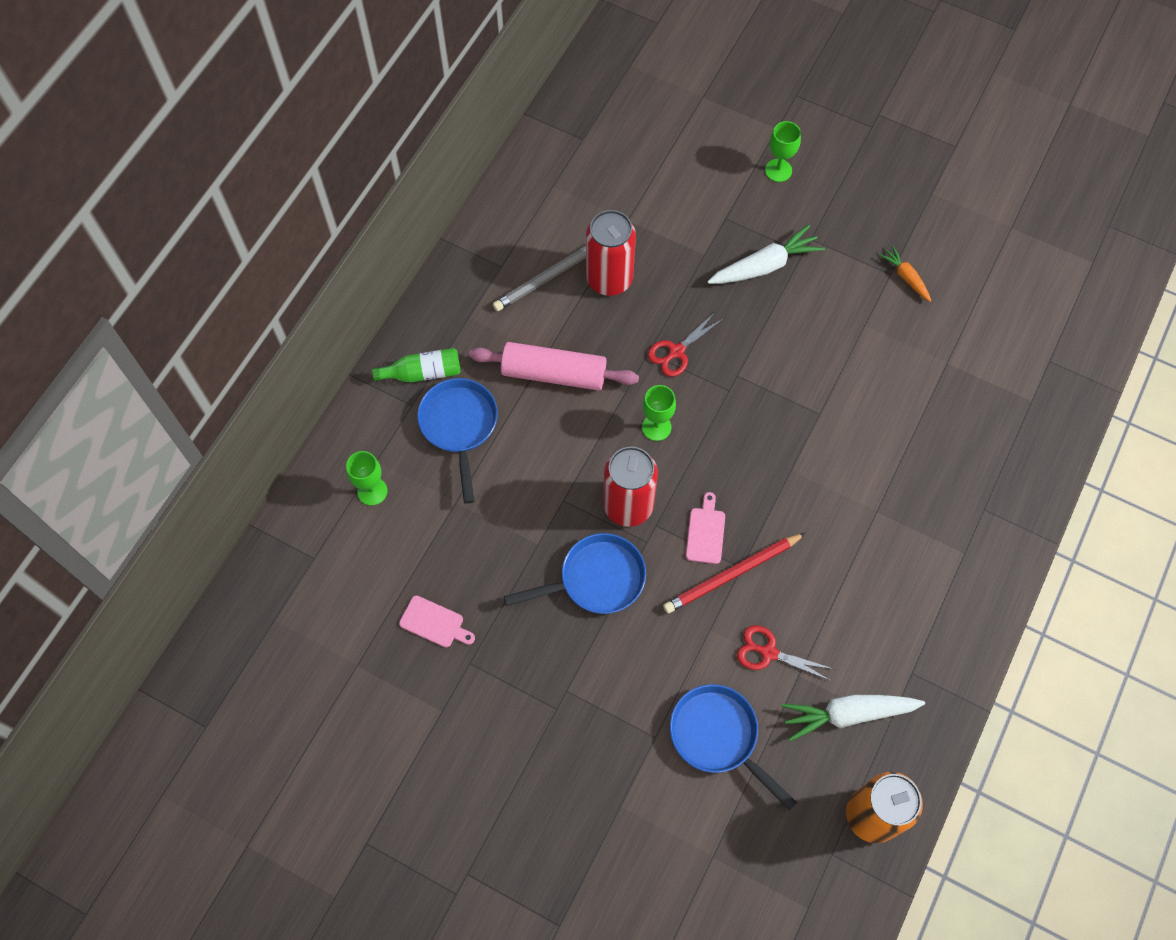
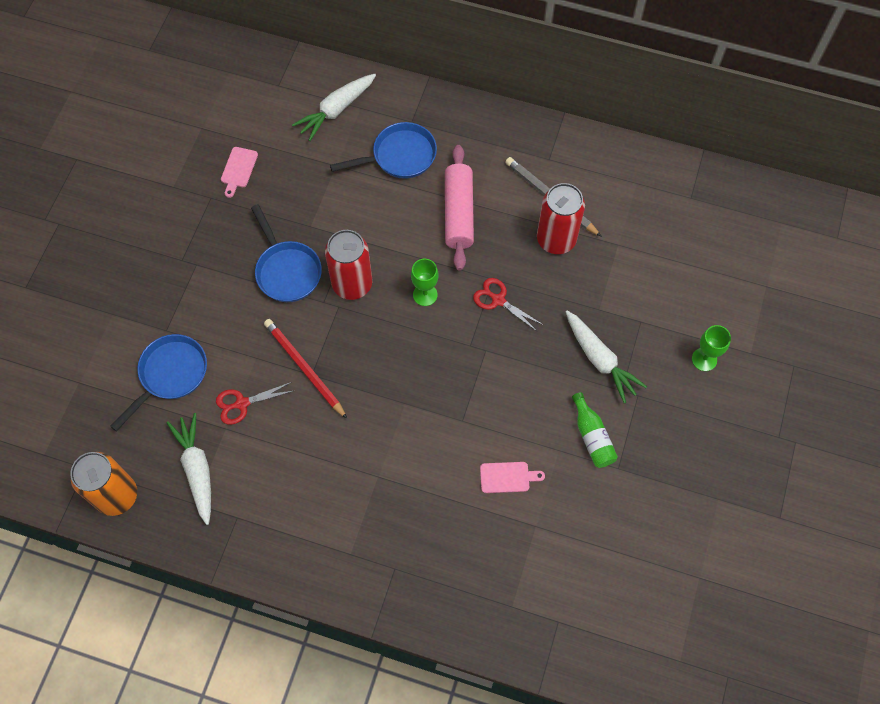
camera: 80 degrees right, 0 degrees up
green goblet [346,451,388,506] -> white carrot [292,74,376,141]
green bottle [372,348,461,382] -> green bottle moved to [572,392,618,468]
pink cutting board [686,492,725,564] -> pink cutting board moved to [480,462,545,493]
red scissors [737,625,833,681] -> red scissors turned 120 degrees counterclockwise [216,382,293,425]
orange carrot [879,245,931,302] -> none

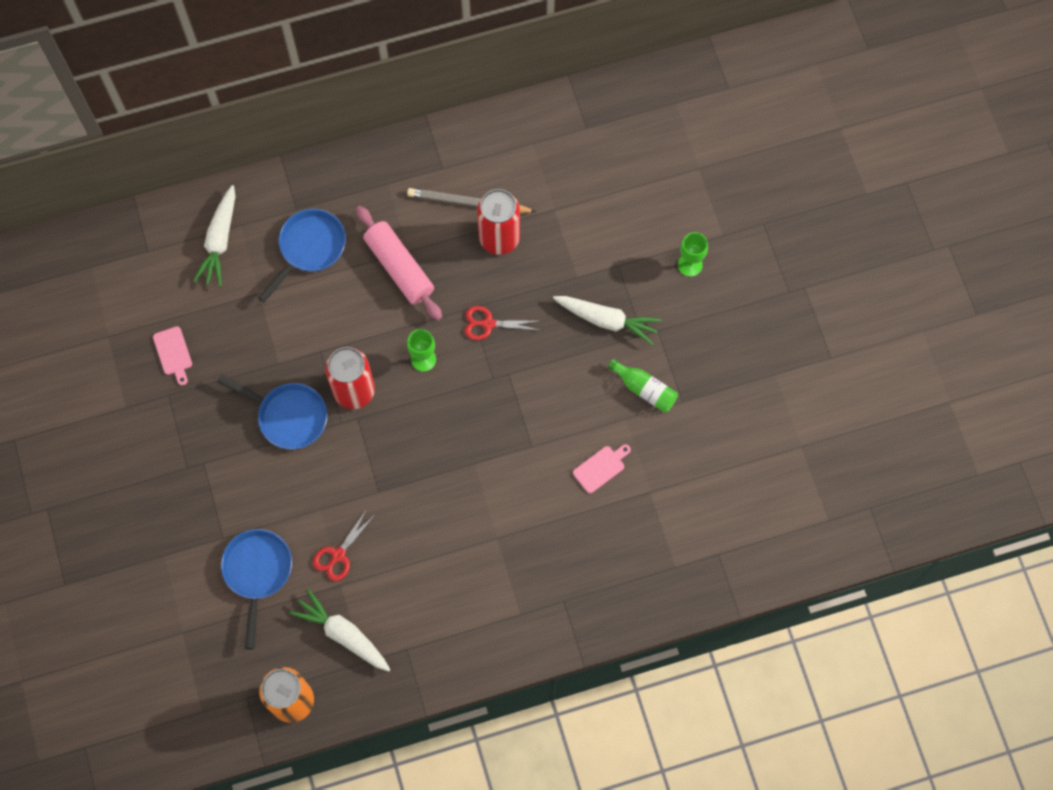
camera: 35 degrees left, 5 degrees up
red pencil [264,319,347,419] -> none

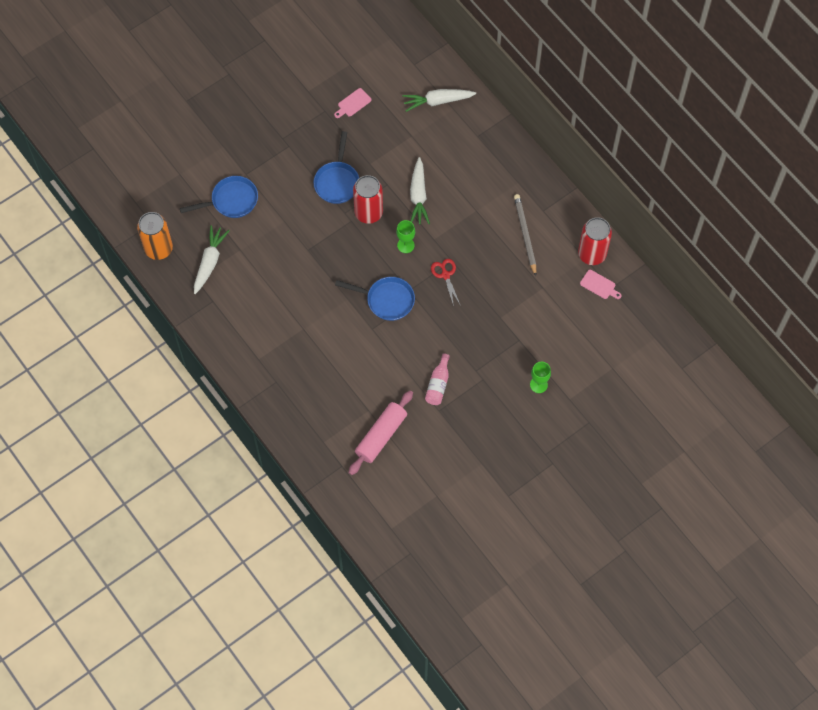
camera: 70 degrees right, 5 degrees down
blue pan [258,209,346,302] -> blue pan moved to [335,277,415,321]
red scissors [313,509,374,581] -> none
pink rolling pin [356,206,442,321] -> pink rolling pin moved to [349,391,413,475]
red can [477,189,520,255] -> red can moved to [578,217,612,265]
white carrot [553,296,662,345] -> white carrot moved to [410,157,430,224]
pink cutting board [573,444,631,493] -> pink cutting board moved to [580,270,622,299]
green bottle [608,359,678,413] -> pink bottle [425,354,450,405]

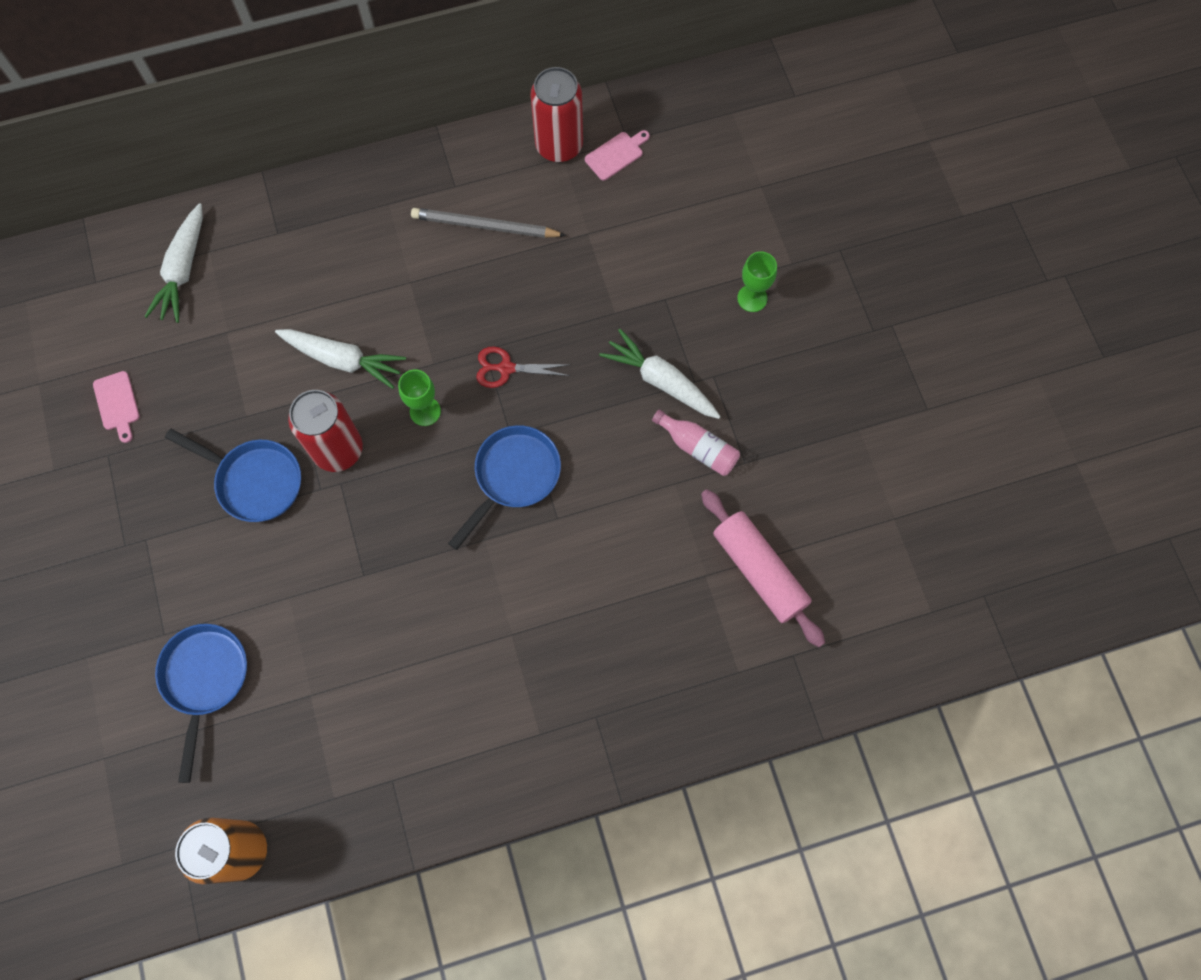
camera: 70 degrees left, 5 degrees up
white carrot [194,225,230,294] -> white carrot moved to [599,329,721,419]

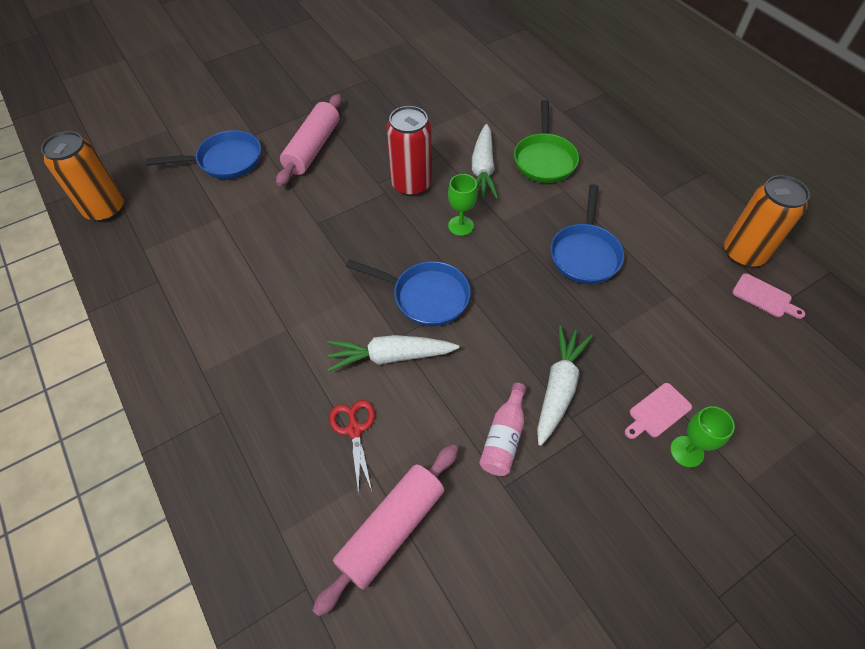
camera: 75 degrees right, 15 degrees down
pink cutting board [93,371,140,443] -> pink cutting board moved to [625,383,692,439]
white carrot [144,203,203,323] -> white carrot moved to [327,335,459,372]
blue pan [165,429,301,522] -> blue pan moved to [551,184,624,284]
grey pencil [411,208,566,238] -> none
red scissors [476,347,571,388] -> red scissors moved to [329,400,375,495]
red can [530,67,583,162] -> orange can [724,175,810,267]
none -> pink rolling pin [276,94,342,187]
none -> green pan [514,100,579,183]

